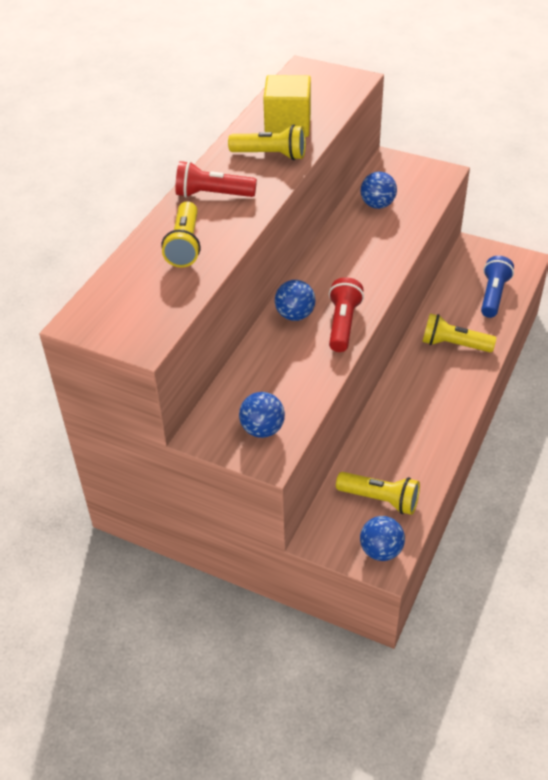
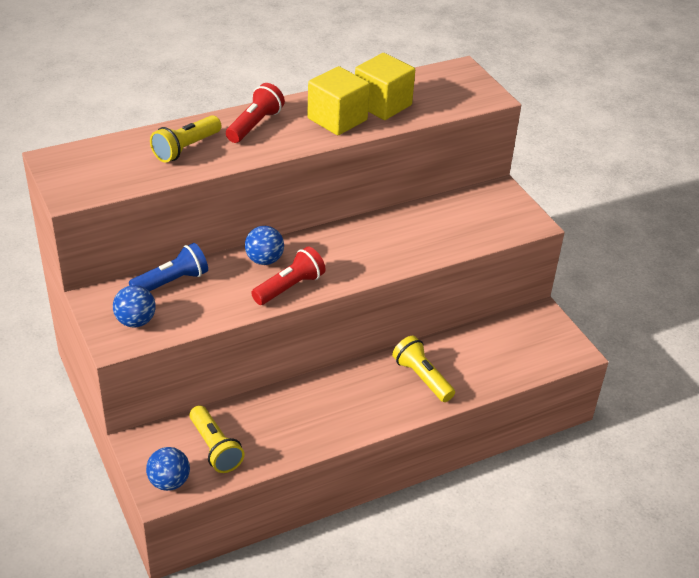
camera: 35 degrees right, 5 degrees down
red flashlight [175,161,257,198] -> red flashlight turned 75 degrees clockwise [226,83,285,143]
yellow flashlight [228,125,306,160] -> yellow cube [307,66,370,135]
blue ball [361,172,397,209] -> none
blue flashlight [481,256,514,318] -> blue flashlight moved to [129,243,208,291]

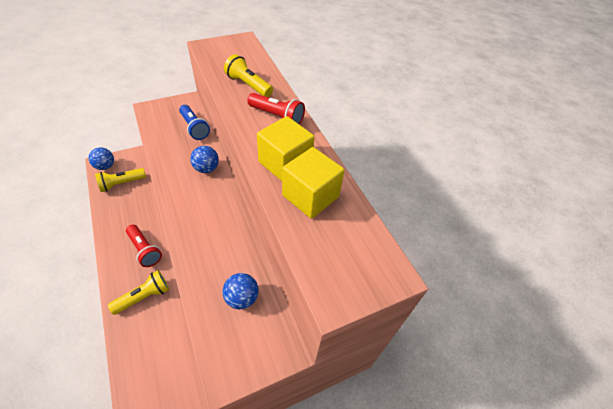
camera: 90 degrees right, 10 degrees up
blue ball [113,285,156,328] -> blue ball moved to [223,273,259,309]
red flashlight [251,246,326,305] -> red flashlight moved to [126,225,162,267]

